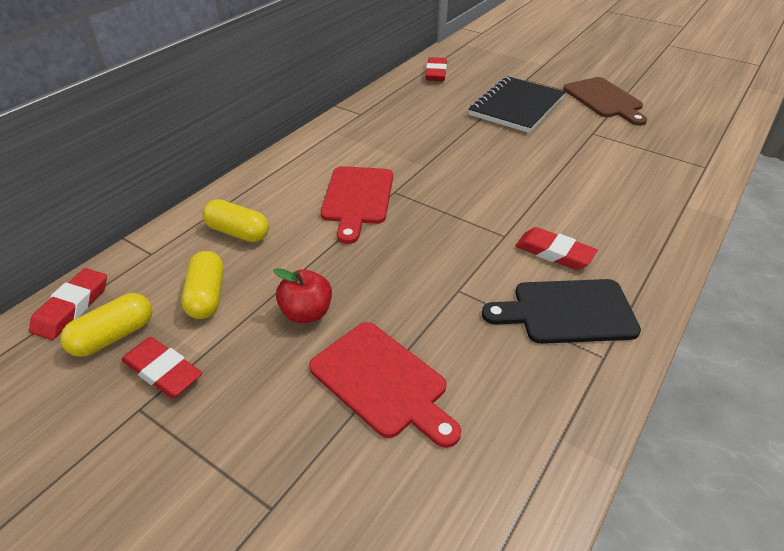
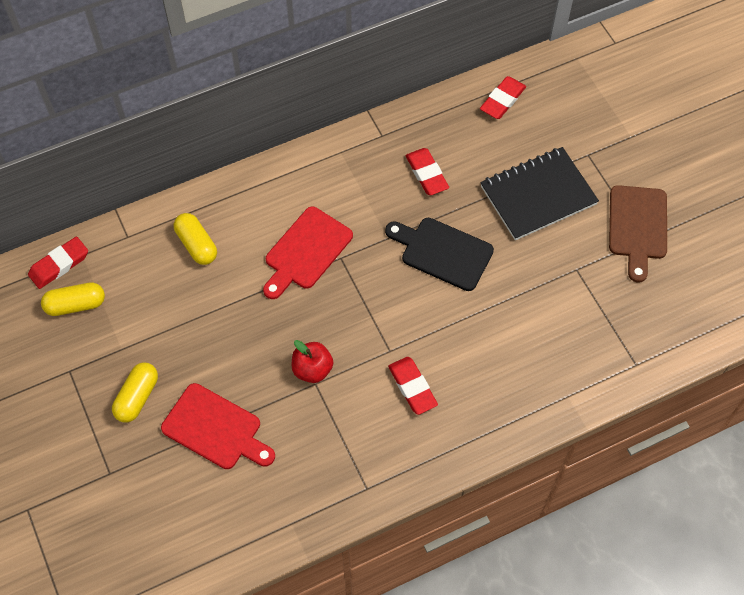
camera: 30 degrees right, 20 degrees up
red eraser [122,337,202,398] -> red eraser moved to [406,148,449,195]
yellow capsule [181,251,224,319] -> yellow capsule moved to [112,362,158,423]
red apple [273,268,332,323] -> red apple moved to [292,340,333,383]
red cutting board [309,322,461,448] -> red cutting board turned 45 degrees counterclockwise [161,383,275,469]
black cutting board [482,279,641,344] -> black cutting board moved to [385,218,494,291]

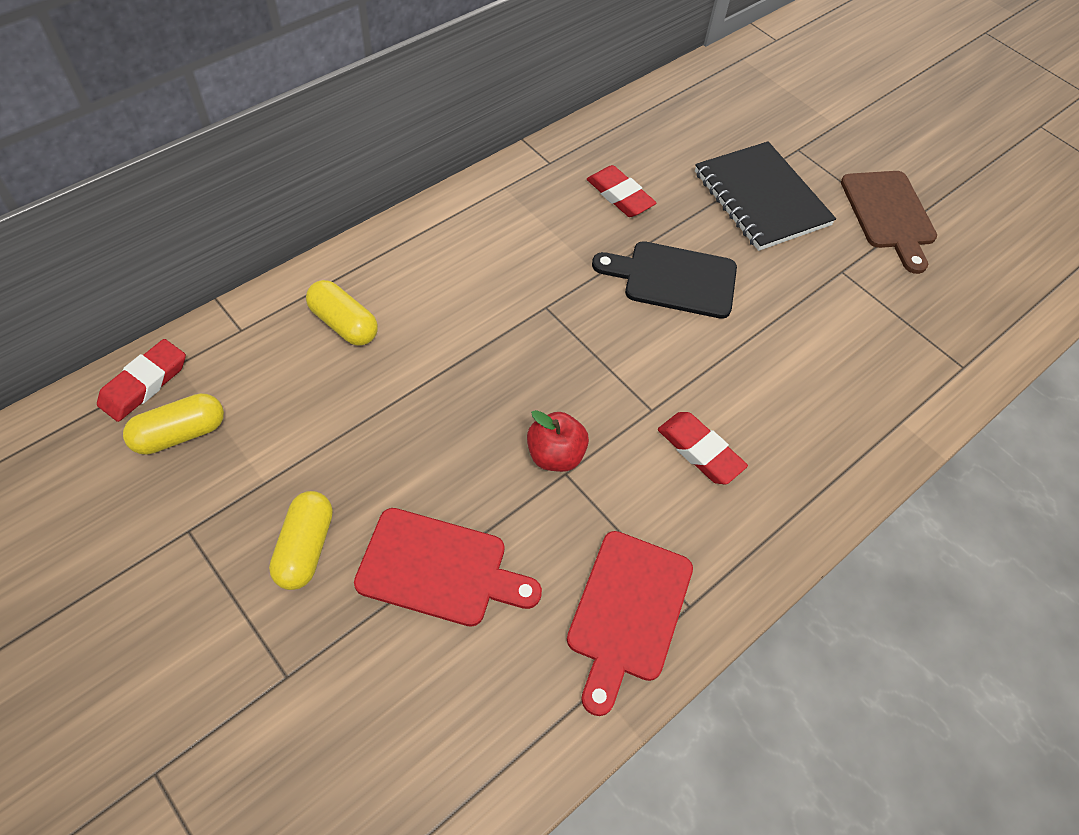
camera: 20 degrees left, 5 degrees down
red cutting board [263,207,353,299] -> red cutting board moved to [567,531,693,716]
red eraser [480,76,526,119] -> none
black notebook [480,147,599,240] -> black notebook turned 75 degrees counterclockwise [695,141,836,251]

